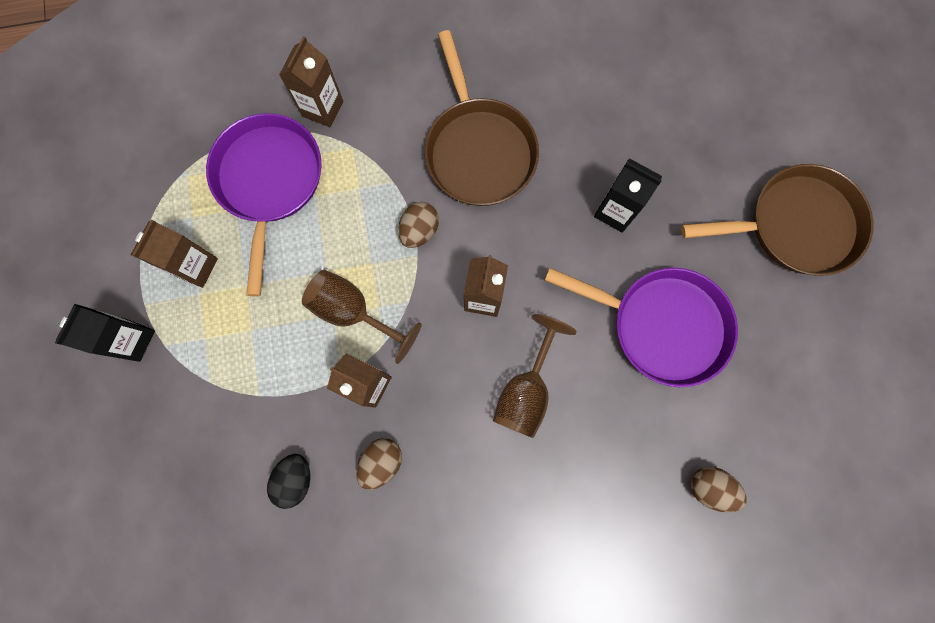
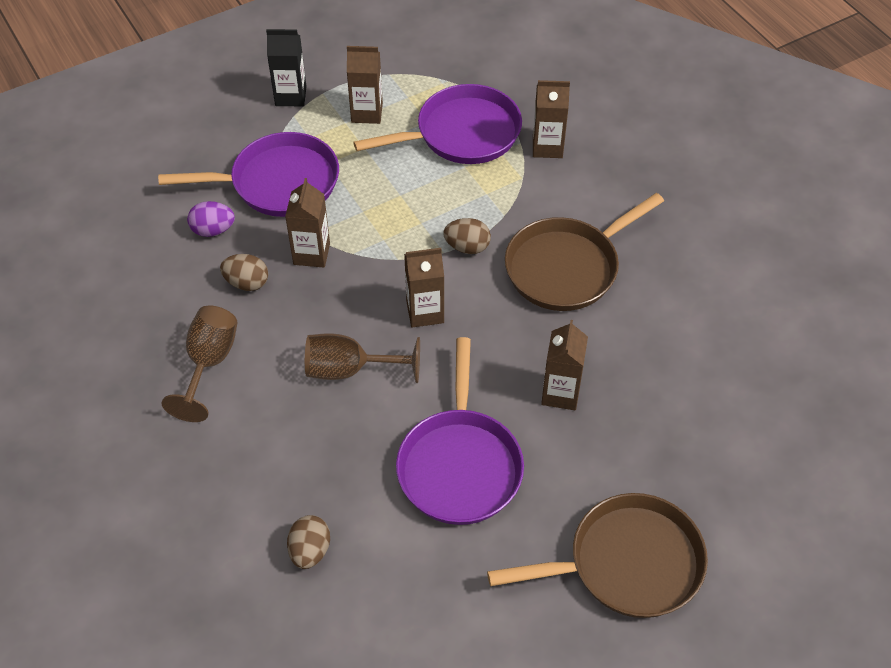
camera: 70 degrees right, 25 degrees down
black egg [267,454,310,509] -> purple egg [187,201,235,237]
brown goblet [302,270,422,364] -> brown goblet moved to [162,306,238,422]
black carton [594,158,662,233] -> brown carton [541,320,588,410]
brown pan [681,164,874,276] -> brown pan turned 75 degrees counterclockwise [487,493,708,618]
none -> purple pan [158,132,339,217]

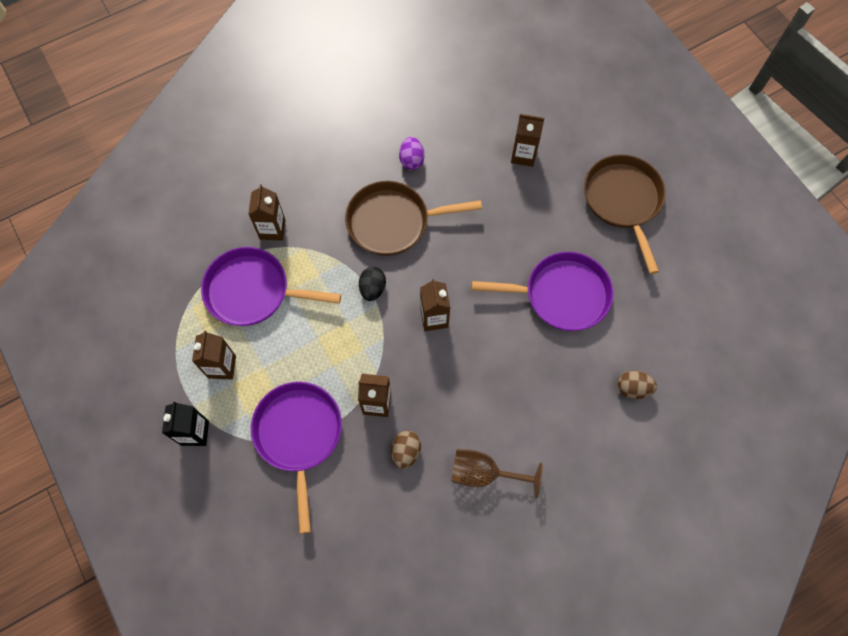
camera: 90 degrees left, 15 degrees up
purple egg [187,201,235,237] -> purple egg moved to [399,137,424,170]
brown goblet [305,333,420,383] -> none
purple pan [353,84,522,164] -> purple pan turned 60 degrees counterclockwise [201,247,341,326]
brown egg [443,218,491,254] -> black egg [359,267,386,301]
brown pan [505,193,664,311] -> brown pan turned 120 degrees clockwise [345,181,482,256]
brown carton [541,320,588,410] -> brown carton moved to [511,114,544,167]

